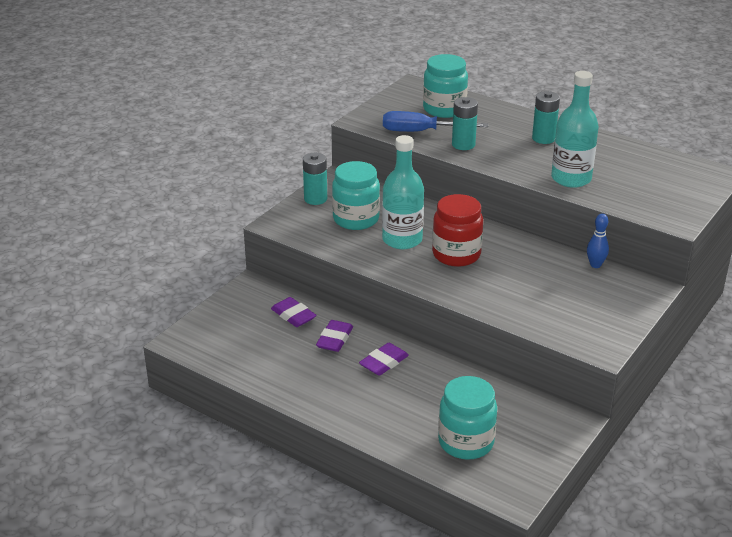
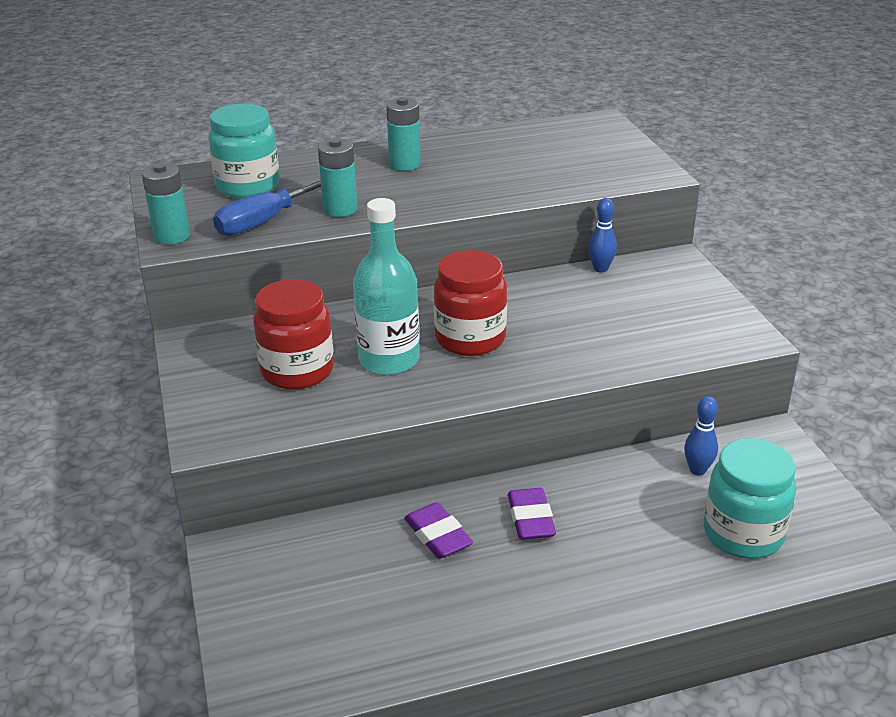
camera: 50 degrees left, 0 degrees up
purple eraser [271,297,317,327] -> none
turquoise battery [303,153,327,205] -> turquoise battery moved to [142,163,190,245]
turquoise jar [332,161,380,230] -> red jar [253,279,334,390]
turquoise bottle [551,71,599,188] -> none
none -> blue bowling pin [684,396,718,475]

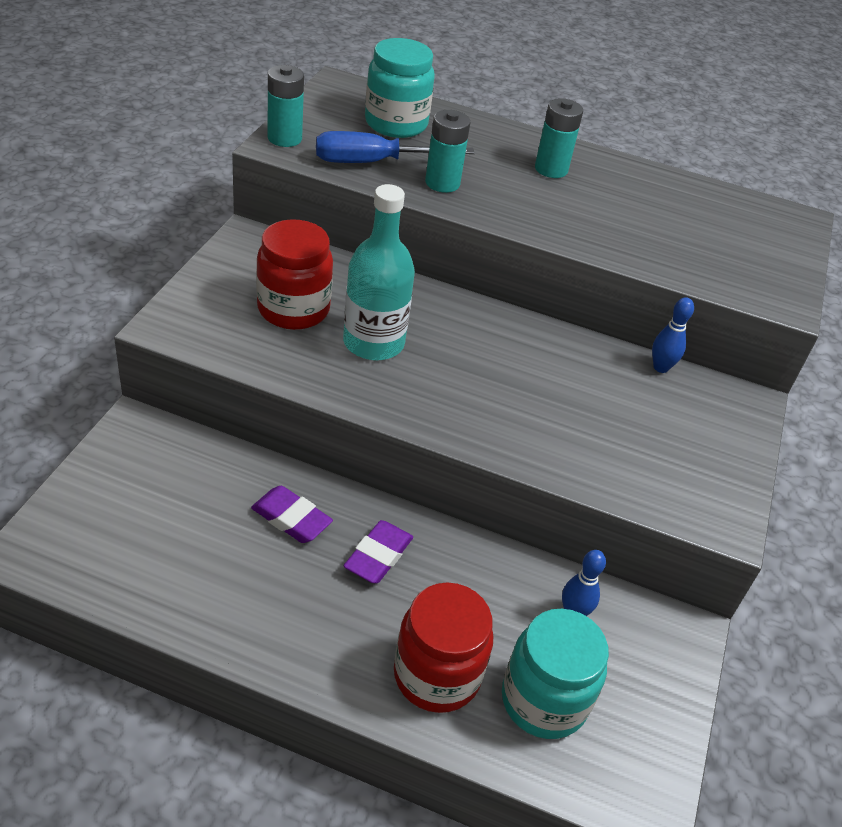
camera: 30 degrees right, 10 degrees up
purple eraser [404,502,473,559] -> purple eraser turned 60 degrees counterclockwise [251,486,333,543]
red jar [434,250,507,356] -> red jar moved to [394,583,493,713]

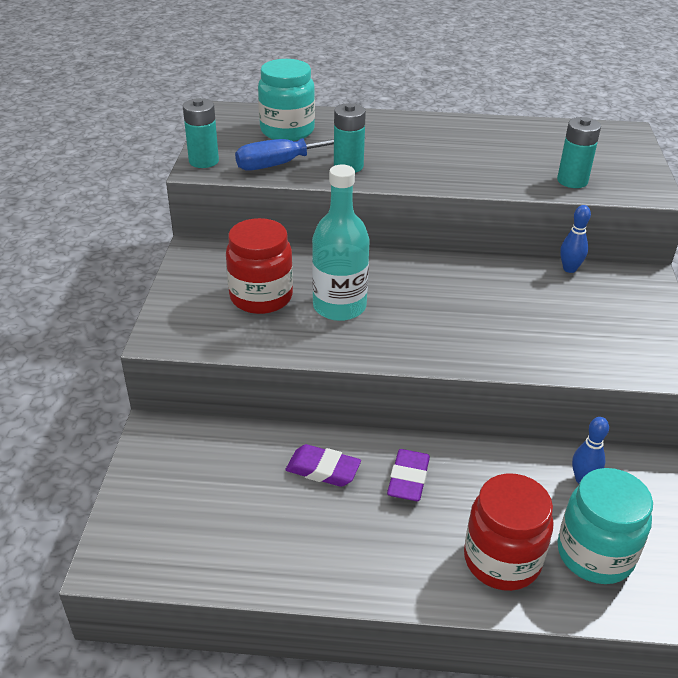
camera: 10 degrees left, 5 degrees down
turquoise battery [535,98,583,178] -> turquoise battery moved to [557,117,601,188]

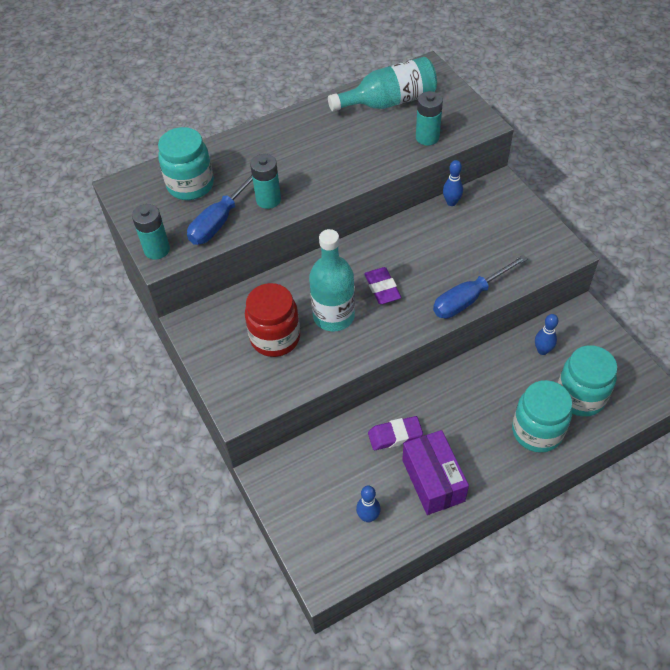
camera: 30 degrees left, 15 degrees up
purple eraser [387,449,430,501] -> purple eraser moved to [364,267,401,304]
red jar [464,473,554,591] -> turquoise jar [512,380,572,453]
none -> turquoise bottle [328,57,437,112]
none -> blue bowling pin [356,486,381,523]
none -> purple box [402,430,469,515]
none -> blue screwdriver [433,254,528,319]

